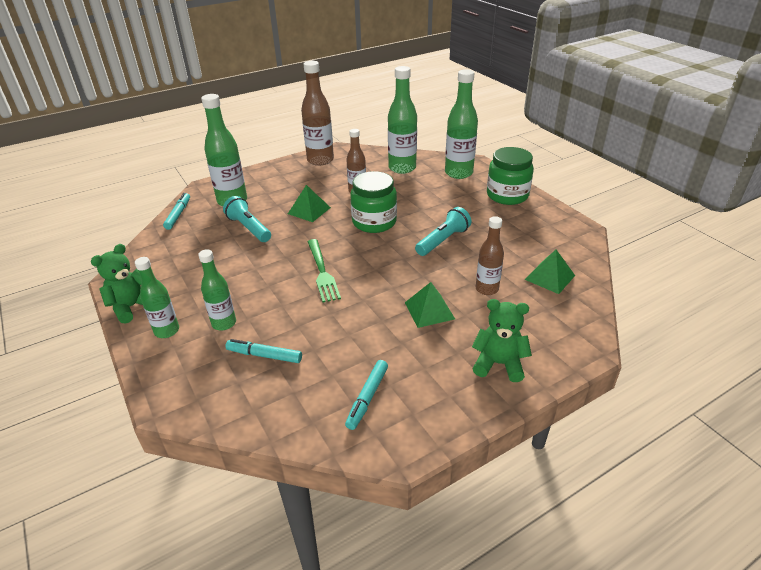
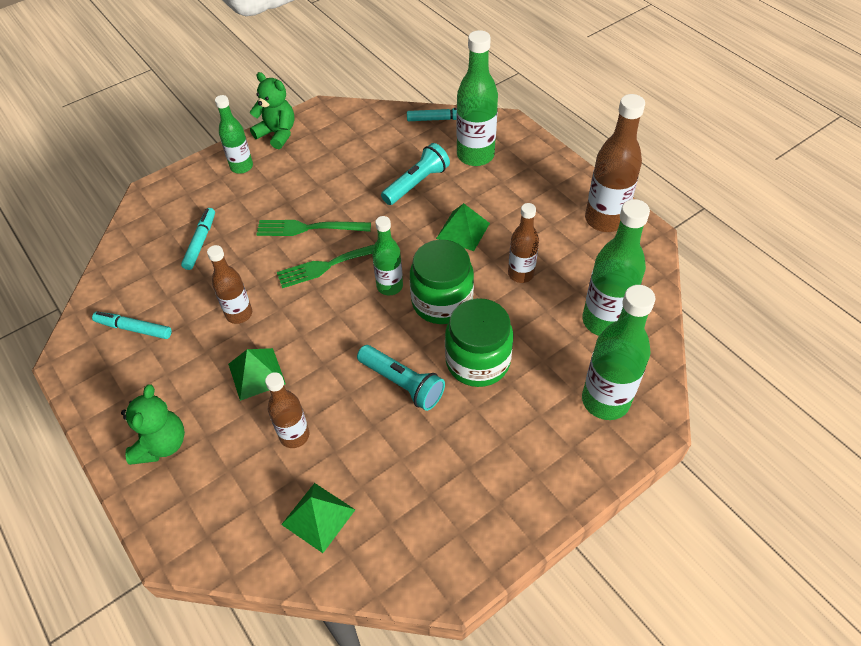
camera: 85 degrees right, 15 degrees up
green bottle [198,249,236,330] -> green bottle moved to [372,216,403,295]
green jar [487,147,534,205] -> green jar moved to [445,298,514,387]
none -> brown bottle [207,245,252,324]
none -> green fork [256,220,371,236]

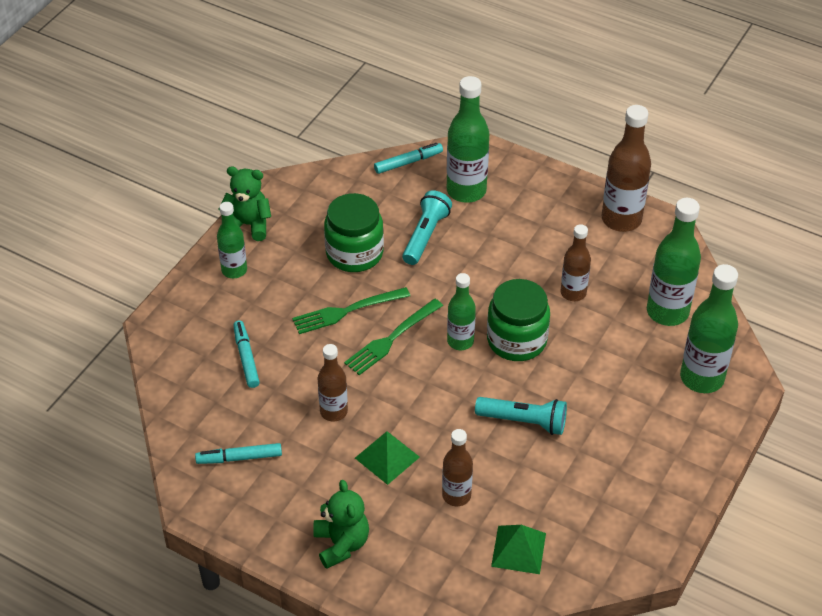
camera: 25 degrees left, 5 degrees down
green pyramid [436,203,490,251] -> none
green jar [445,298,514,387] -> green jar moved to [324,193,384,272]

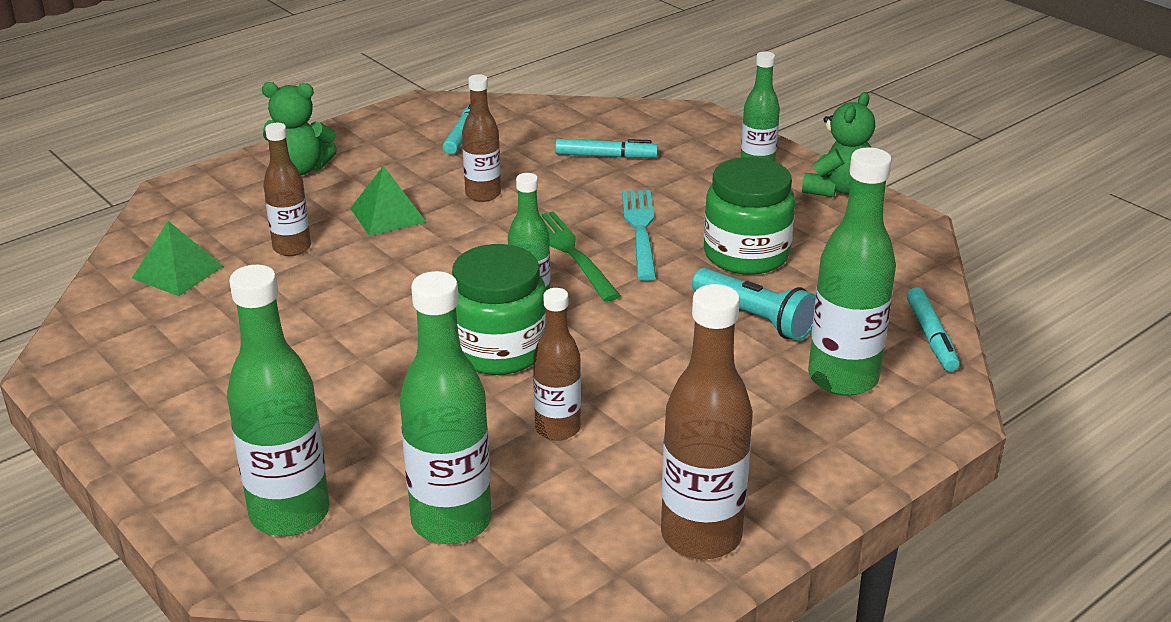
camera: 110 degrees right, 15 degrees down
green fork [292,287,410,334] -> turquoise fork [622,190,656,281]
turquoise flashlight [475,397,567,435] -> none

